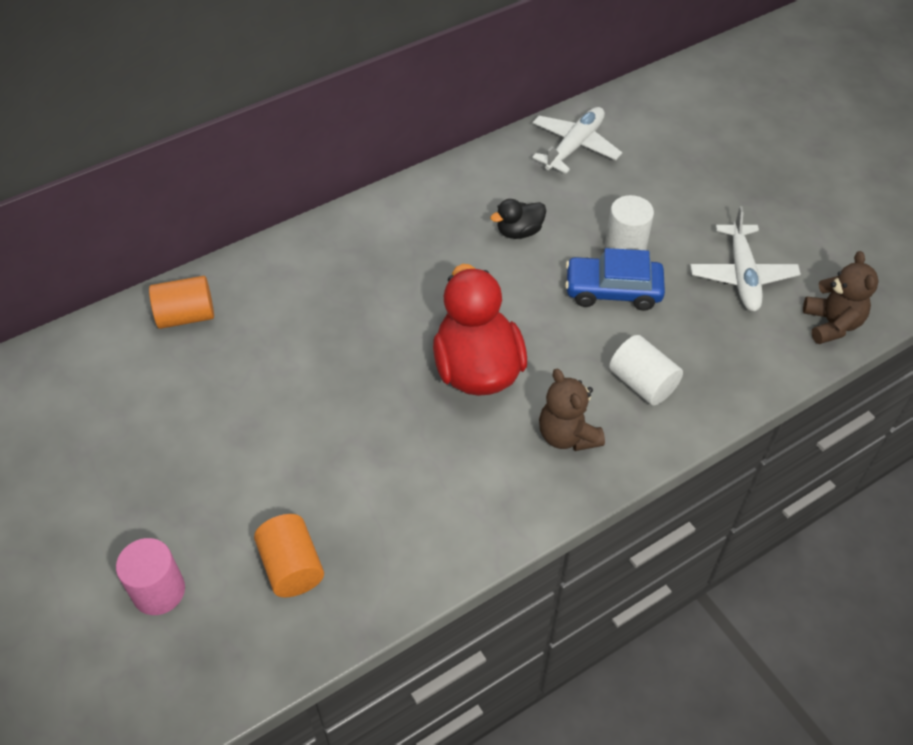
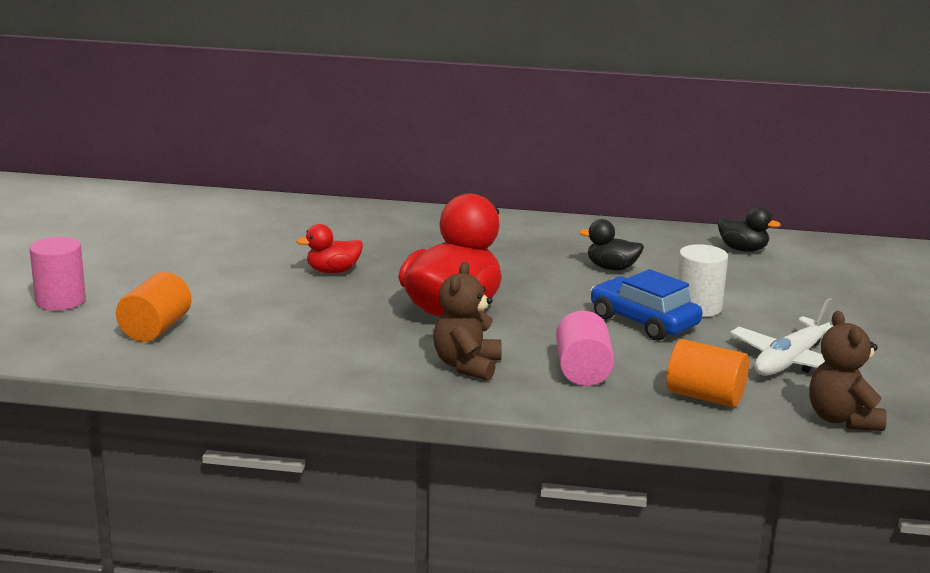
camera: 40 degrees right, 30 degrees down
orange cylinder [149,276,214,329] -> orange cylinder moved to [666,339,749,407]
white plane [532,107,622,174] -> black duck [718,206,781,252]
white cylinder [609,335,683,406] -> pink cylinder [556,311,614,386]
brown teddy bear [803,251,879,344] -> brown teddy bear turned 135 degrees clockwise [809,311,887,431]
none -> red duck [296,224,363,273]

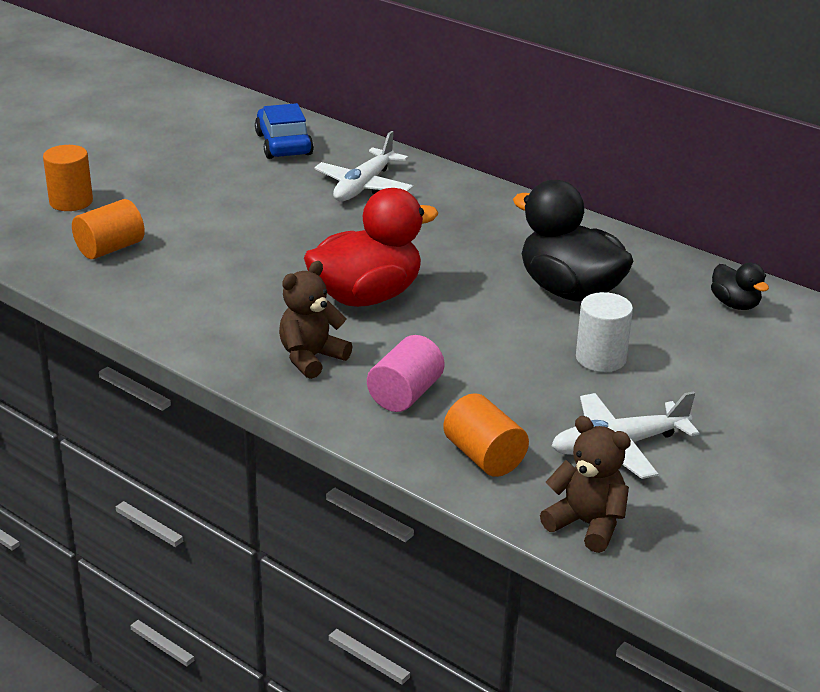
camera: 30 degrees right, 10 degrees up
pink cylinder [29,237,86,310] -> orange cylinder [43,145,93,211]
red duck [296,224,363,273] -> none
black duck [579,219,644,270] -> black duck [513,180,633,302], size x2.08
blue car [591,269,702,341] -> blue car moved to [255,103,314,159]
brown teddy bear [809,311,887,431] -> brown teddy bear turned 105 degrees clockwise [540,416,631,553]
none -> white plane [314,131,413,201]

